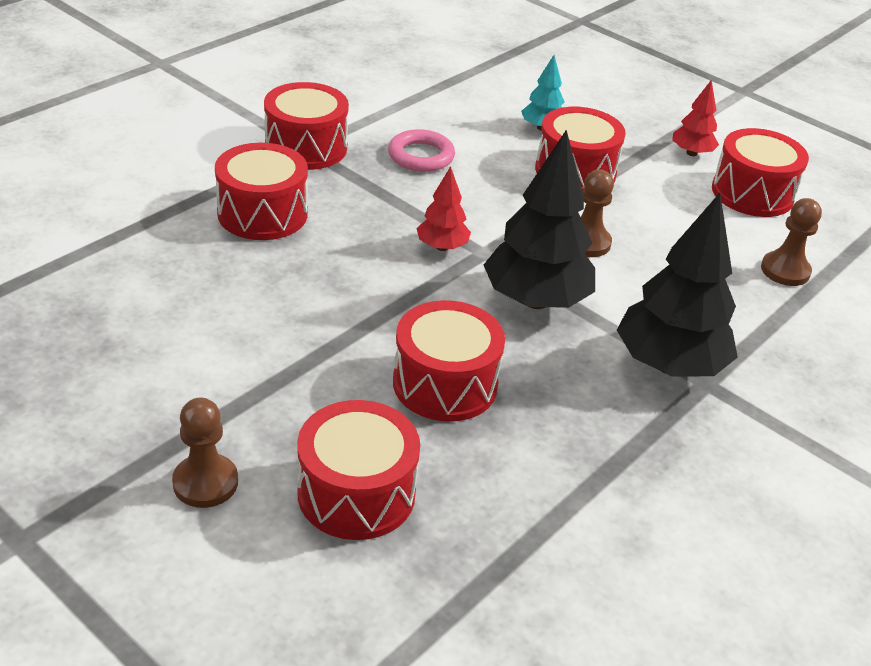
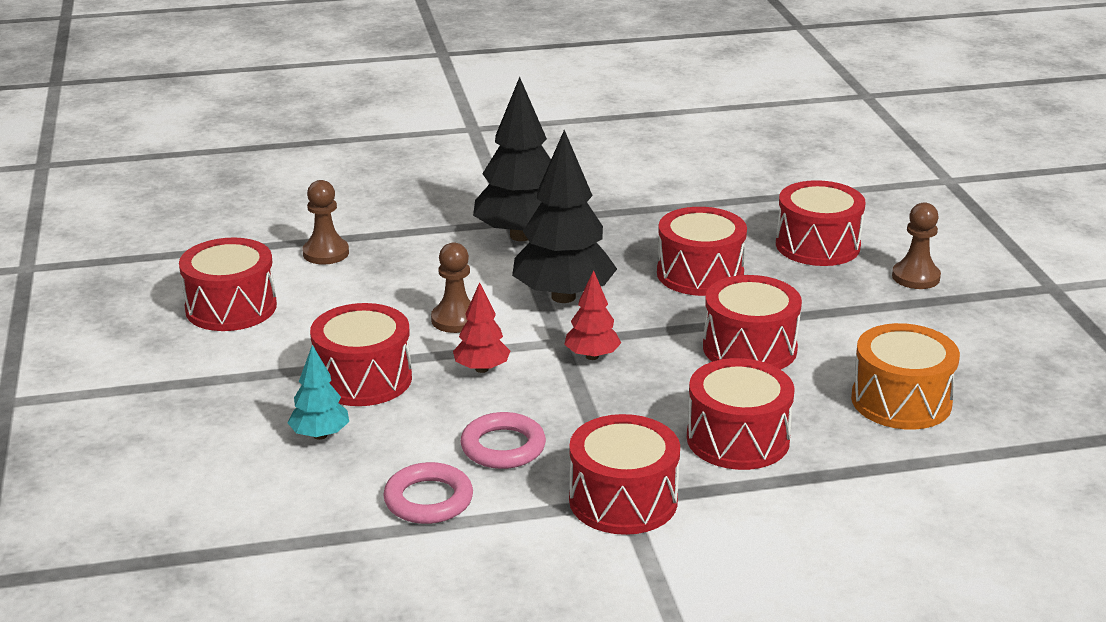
camera: 140 degrees left, 10 degrees down
red tree [672,80,719,156] -> red tree moved to [453,282,510,373]
none -> pink ring [383,462,473,524]
none -> red drum [703,275,802,370]
none -> orange drum [851,323,960,430]

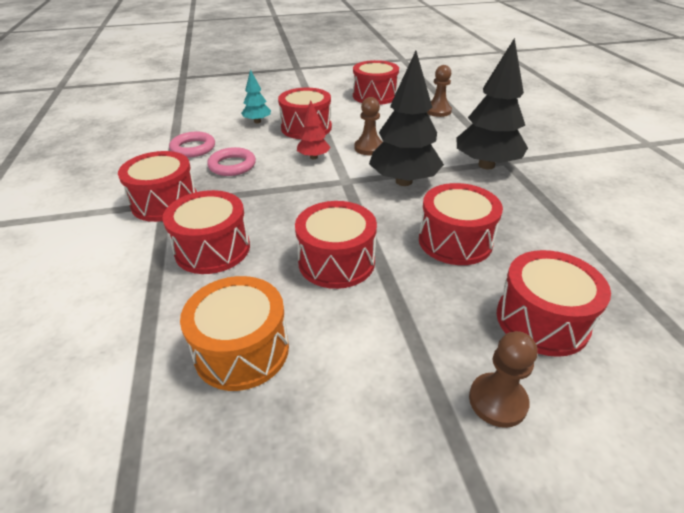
camera: 90 degrees right, 10 degrees up
red tree [564,270,621,360] -> none

